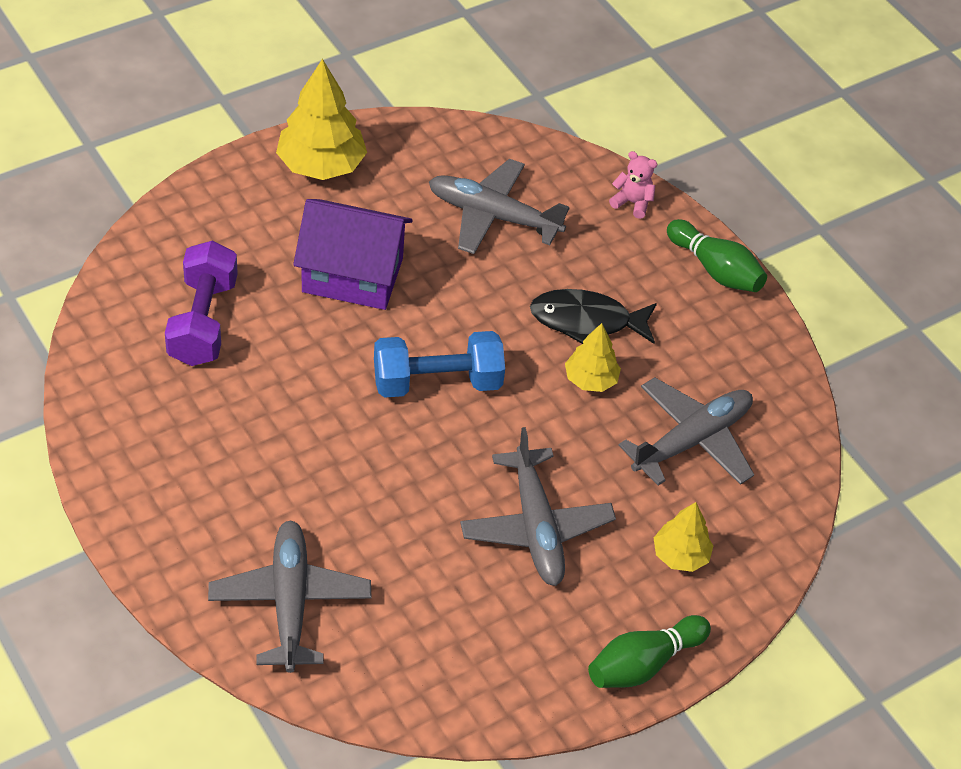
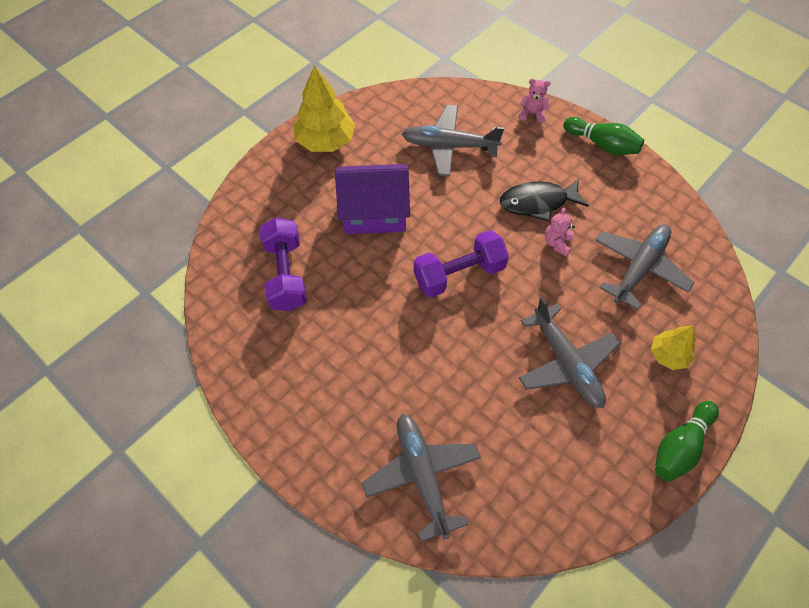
camera: 10 degrees left, 10 degrees up
blue dumbbell [374,331,505,398] -> purple dumbbell [414,230,509,298]
yellow tree [565,323,621,392] -> pink teddy bear [545,208,575,256]

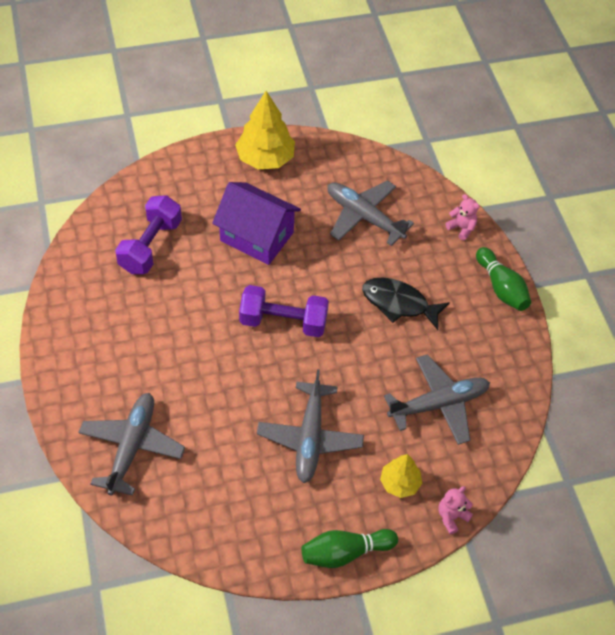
camera: 30 degrees right, 5 degrees down
pink teddy bear [545,208,575,256] -> pink teddy bear moved to [438,486,473,534]

